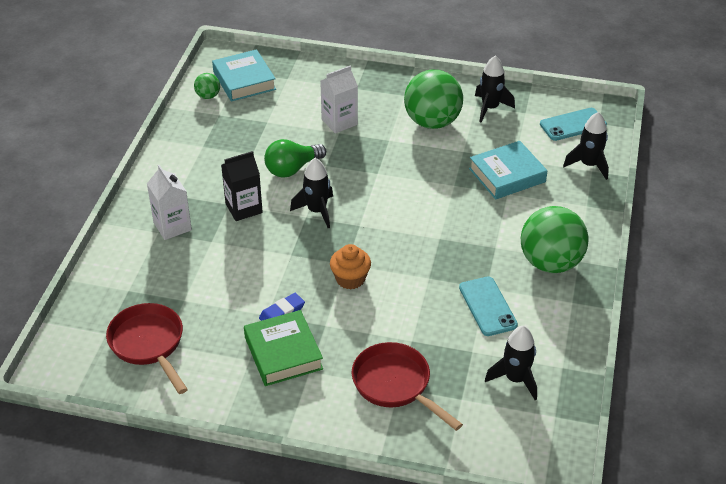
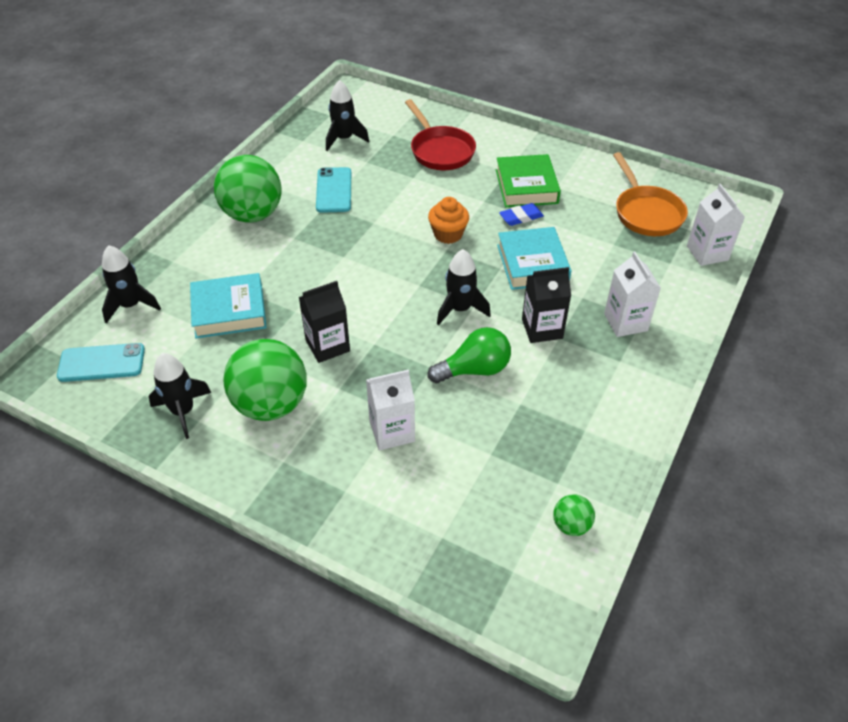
camera: 165 degrees left, 5 degrees up
red pan [106,303,188,394] -> orange pan [613,152,688,236]
turquoise book [212,49,276,102] -> turquoise book moved to [497,227,571,290]
none -> black carton [299,281,350,363]
none -> white carton [687,184,745,266]

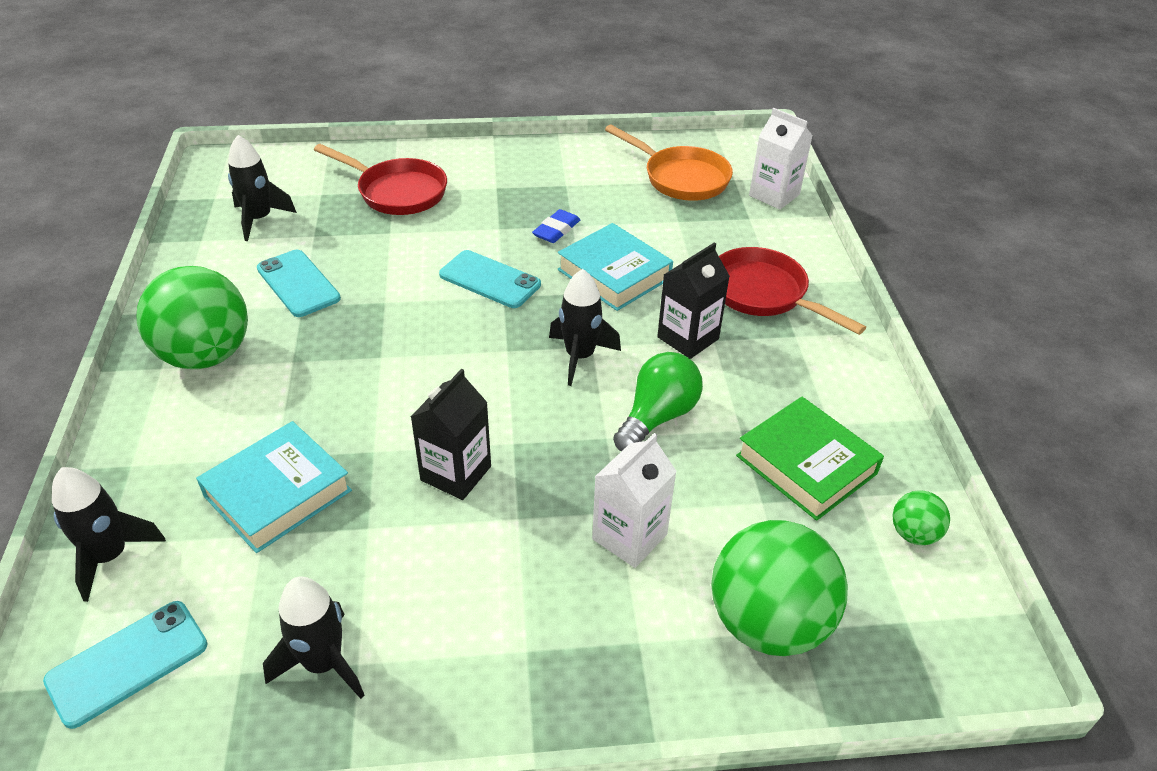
camera: 35 degrees left, 5 degrees down
green ball [223,339,307,421] -> green ball moved to [712,520,848,656]
orange cupcake [428,197,469,244] -> turquoise phone [439,250,541,308]
green book [496,154,561,207] -> green book moved to [736,397,884,521]
white carton [604,252,661,337] -> red pan [719,247,866,335]

